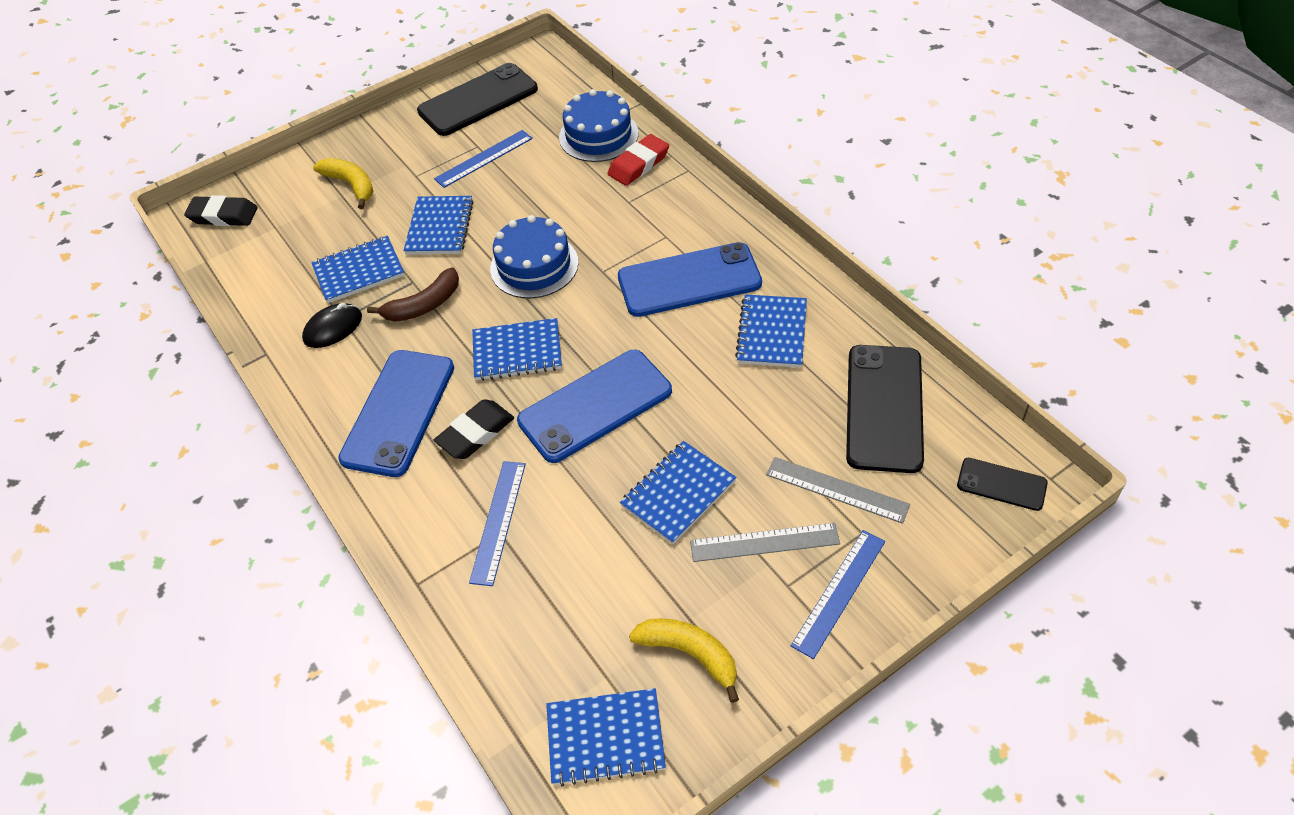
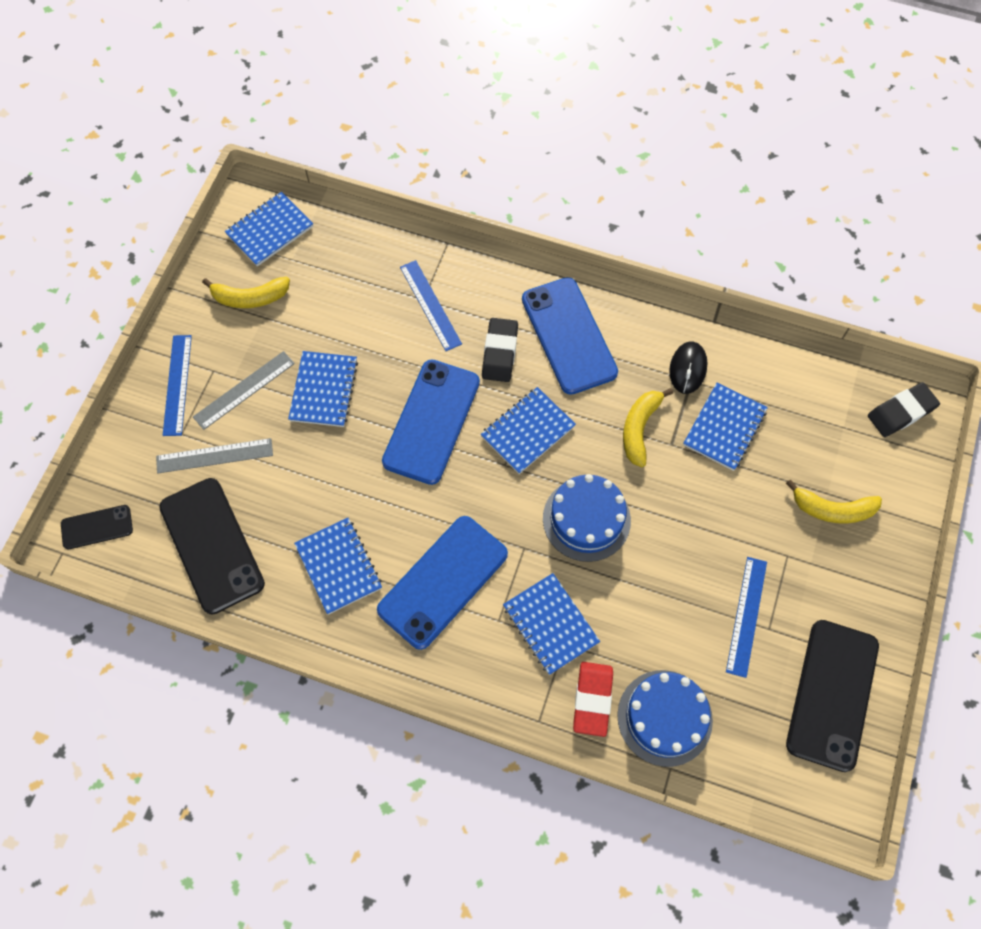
camera: 140 degrees right, 15 degrees up
brown banana [367,267,459,322] -> yellow banana [623,388,673,467]
blue notebook [404,196,474,254] -> blue notebook moved to [503,573,600,675]

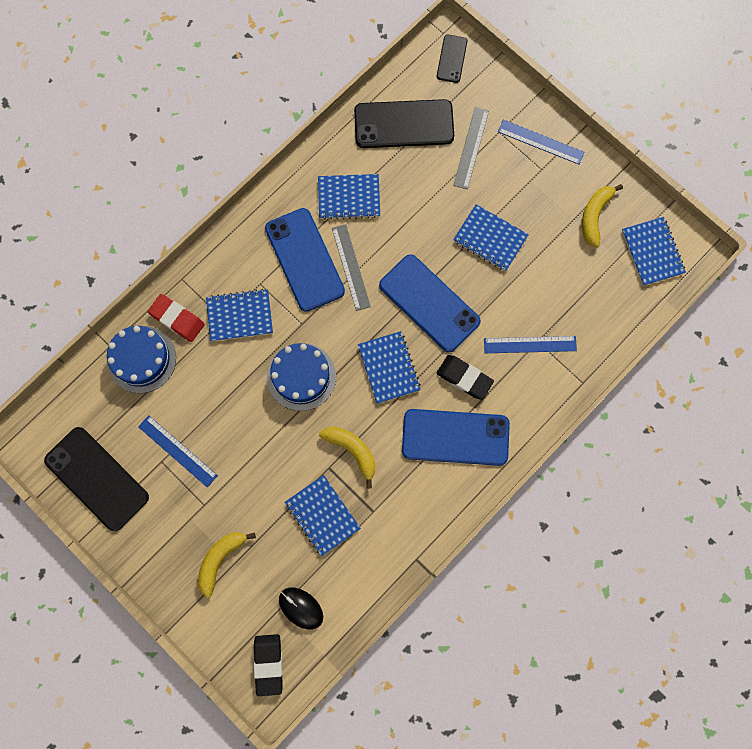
camera: 115 degrees right, 10 degrees up
grey ruler [193,351,295,430] -> grey ruler moved to [332,224,371,311]
black mouse [669,341,707,394] -> black mouse moved to [279,587,323,629]

